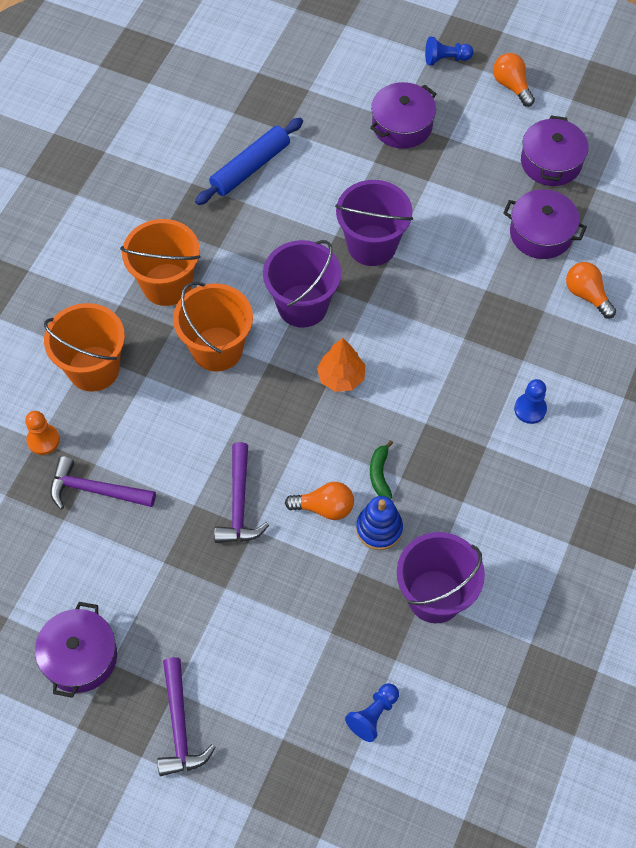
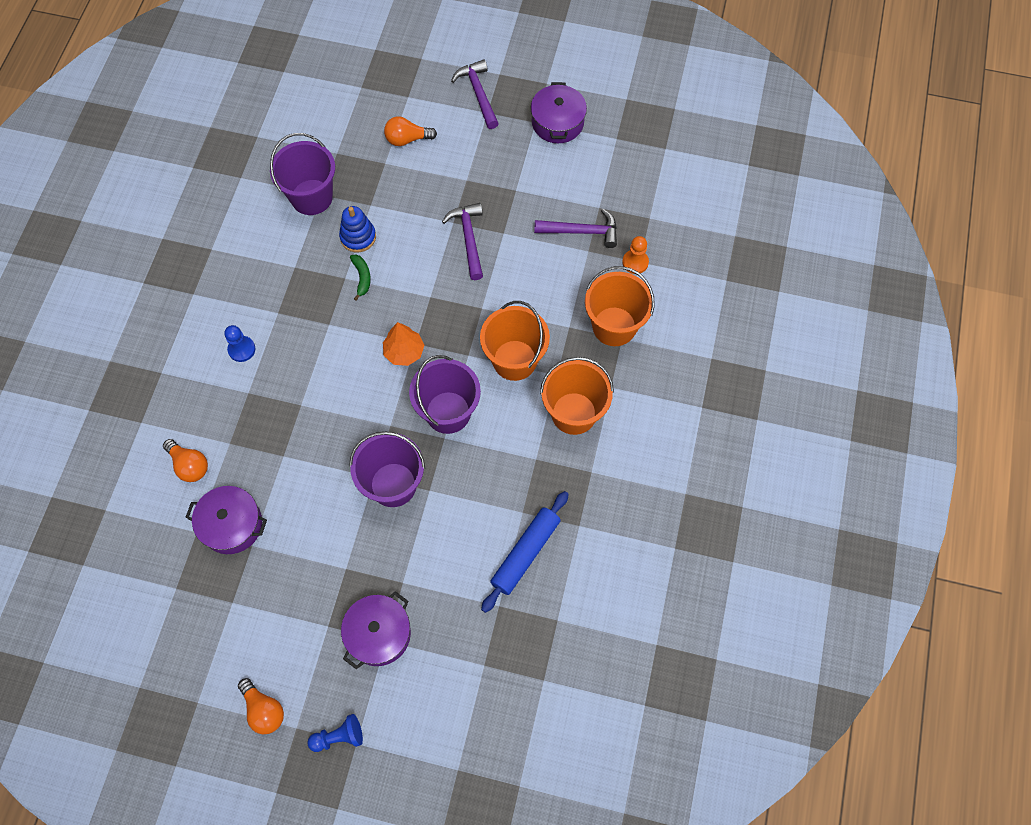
camera: 170 degrees right, 5 degrees up
orange light bulb [285,482,354,520] -> orange light bulb moved to [384,116,437,146]
blue pawn [345,683,399,742] -> none
purple pot [521,115,589,186] -> none

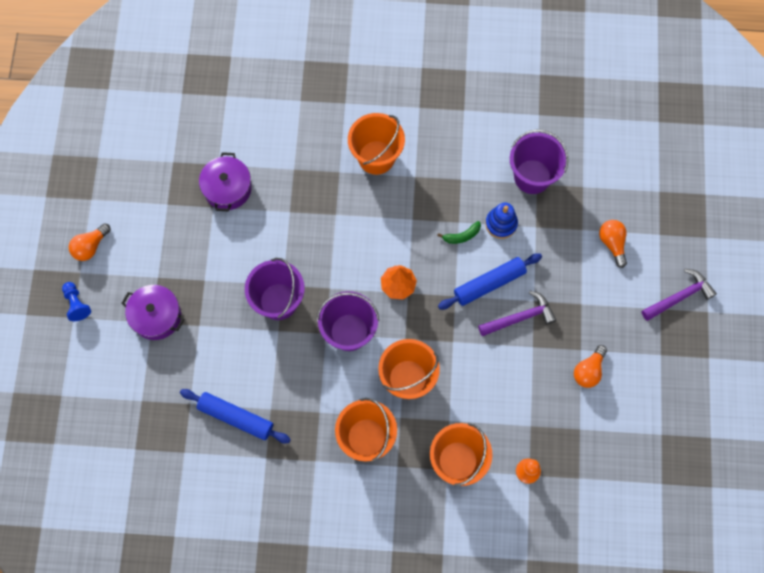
camera: 80 degrees right, 5 degrees up
orange light bulb [163,439,208,482] -> orange light bulb moved to [574,345,607,388]
blue pawn [224,325,256,362] -> orange bucket [348,113,405,175]
purple pot [531,82,587,143] -> none
purple hammer [534,209,617,248] -> none
none -> blue rolling pin [438,253,542,310]

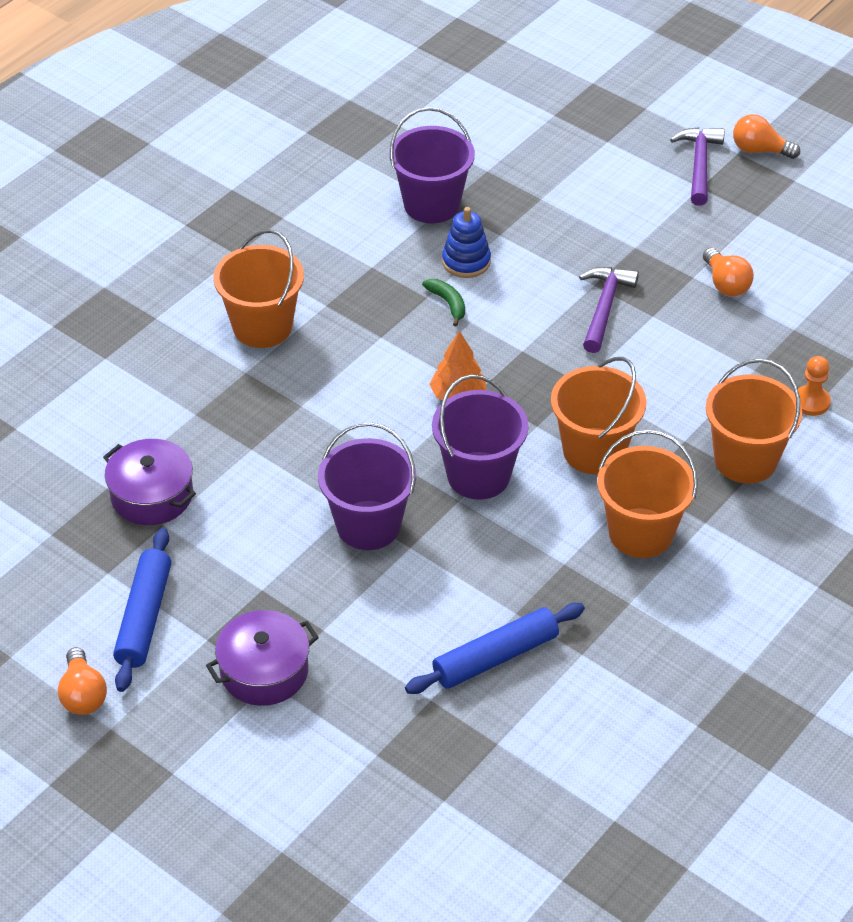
camera: 55 degrees left, 25 degrees down
blue pawn [62,282,91,321] -> none
green banana [437,221,481,244] -> green banana turned 45 degrees counterclockwise [422,279,465,327]
blue rolling pin [438,253,542,310] -> blue rolling pin moved to [113,528,171,692]
orange light bulb [599,220,627,268] -> orange light bulb moved to [733,114,800,159]

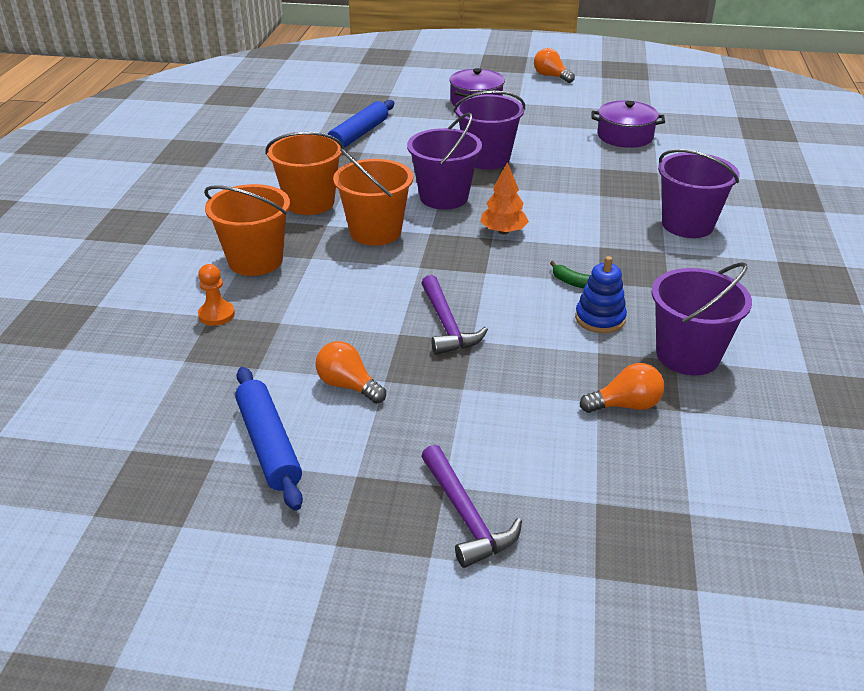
camera: 150 degrees right, 10 degrees down
blue rolling pin [113,528,171,692] -> blue rolling pin moved to [235,367,303,511]
orange bucket [213,229,304,348] -> purple bucket [658,149,739,238]
orange light bulb [733,114,800,159] -> orange light bulb moved to [580,363,664,413]

